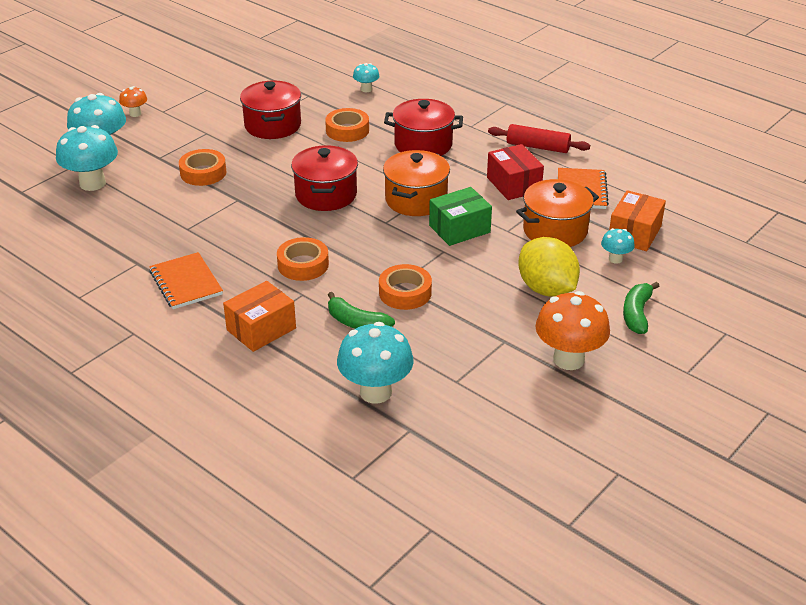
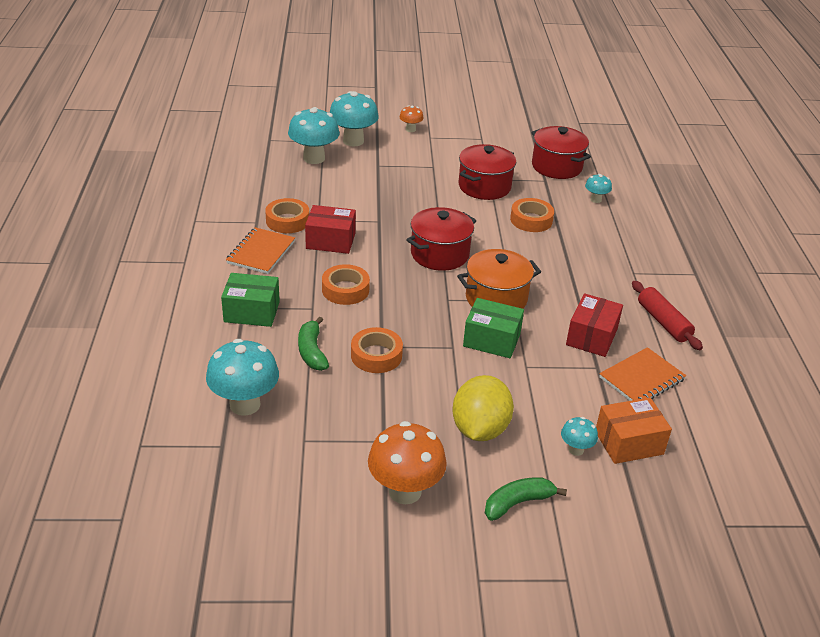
camera: 45 degrees right, 0 degrees up
orange tape [179,149,226,186] -> orange tape moved to [265,198,309,233]
orange box [223,281,296,352] -> green box [221,273,280,327]
red pot [384,99,463,156] -> red pot moved to [531,126,591,179]
orange pot [516,179,599,247] -> none
none -> red box [305,205,356,254]

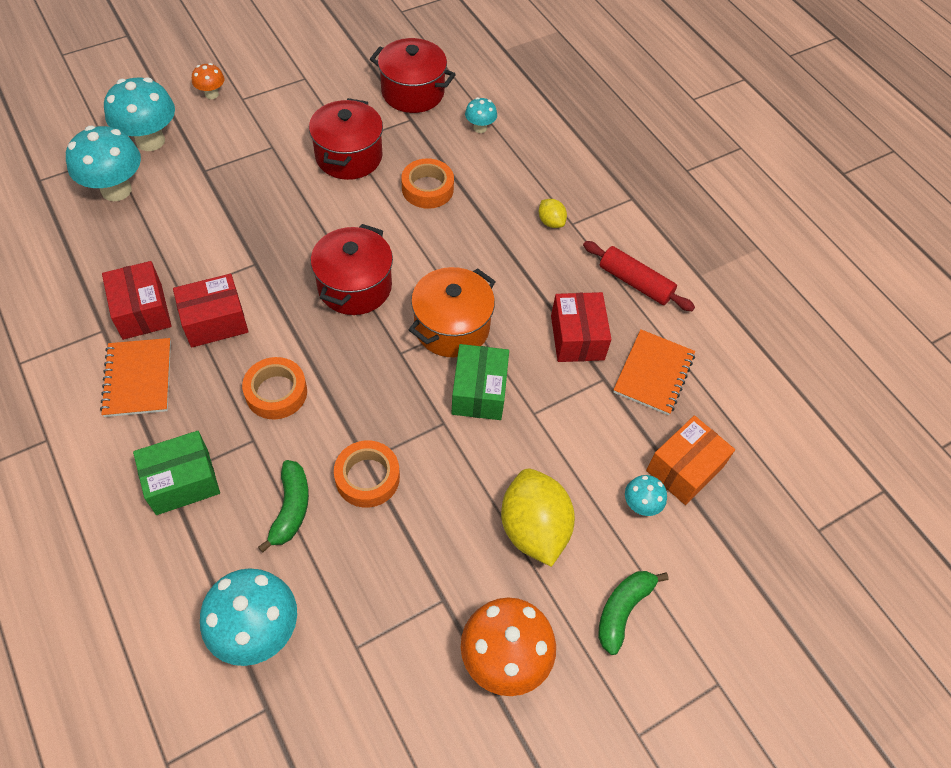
camera: 30 degrees left, 20 degrees up
orange tape [265,198,309,233] -> red box [102,261,172,340]
green banana [298,316,329,371] -> green banana turned 135 degrees counterclockwise [258,460,309,553]
green box [463,298,524,358] -> green box turned 75 degrees counterclockwise [451,344,509,420]
none -> yellow lemon [539,199,567,228]

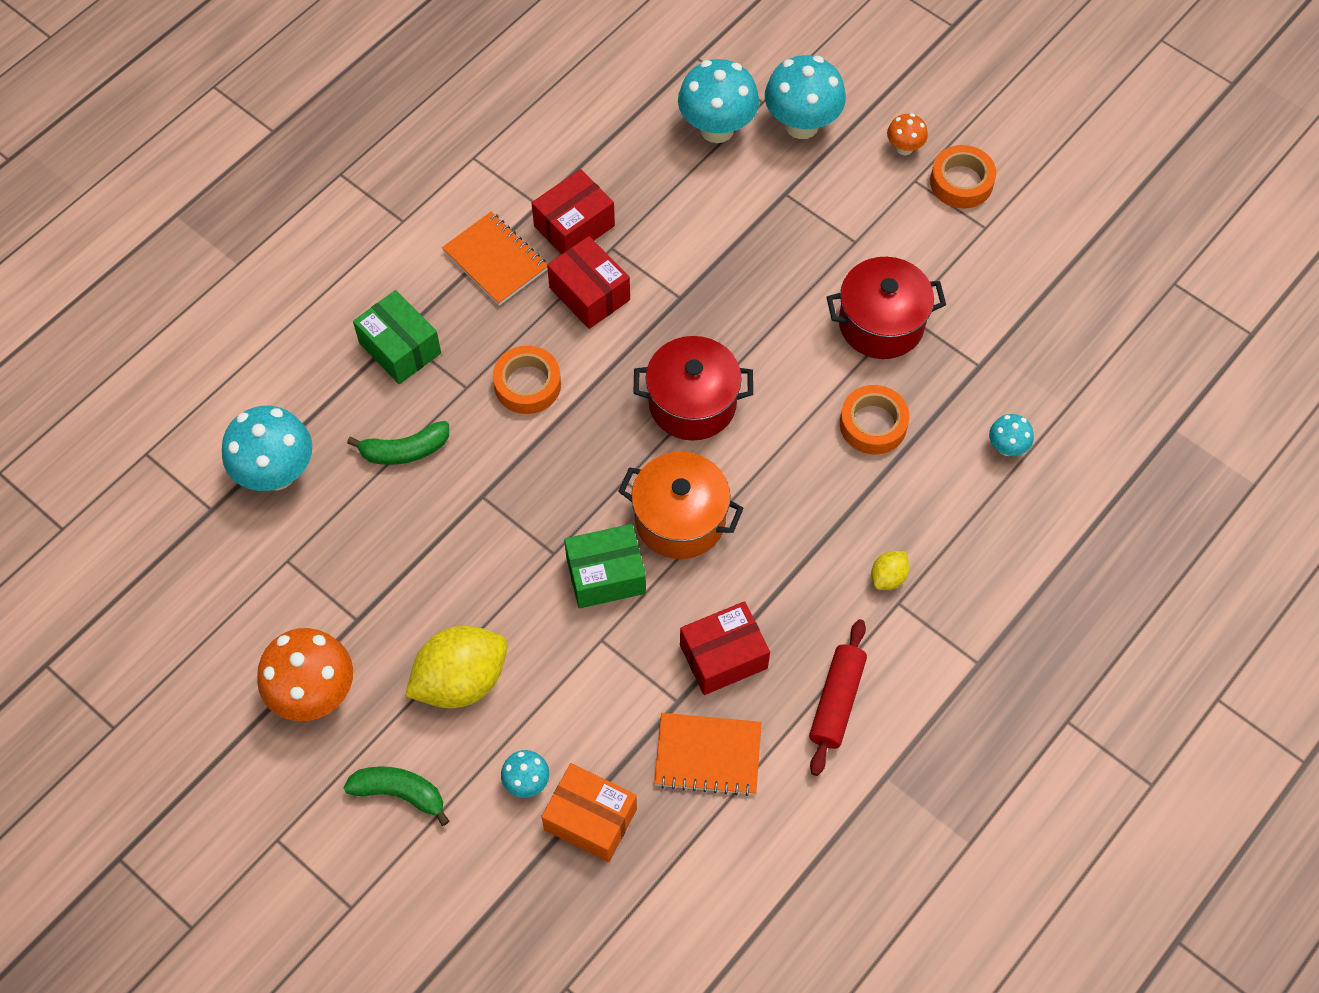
camera: 75 degrees right, 5 degrees up
orange notebook [100,338,171,417] -> orange notebook turned 75 degrees clockwise [442,212,548,306]
orange tape [334,440,400,508] -> orange tape moved to [930,145,996,209]
red pot [370,38,456,113] -> none

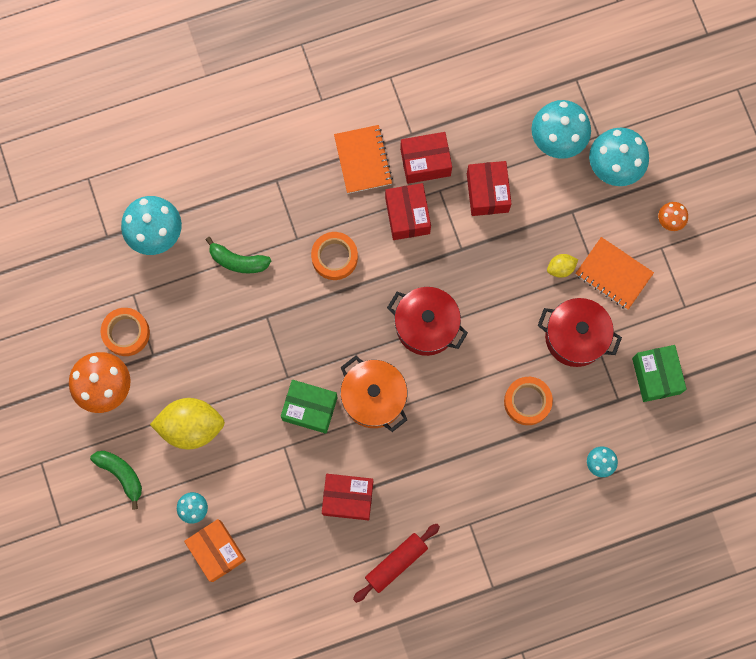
camera: 30 degrees right, 15 degrees up
green box [353,290,441,384] -> green box moved to [632,345,687,402]
orange notebook [654,713,762,796] -> orange notebook moved to [575,237,654,310]
yellow lemon [871,551,909,590] -> yellow lemon moved to [547,254,578,278]
orange tape [930,145,996,209] -> orange tape moved to [101,308,150,356]
none -> red box [467,161,512,216]

